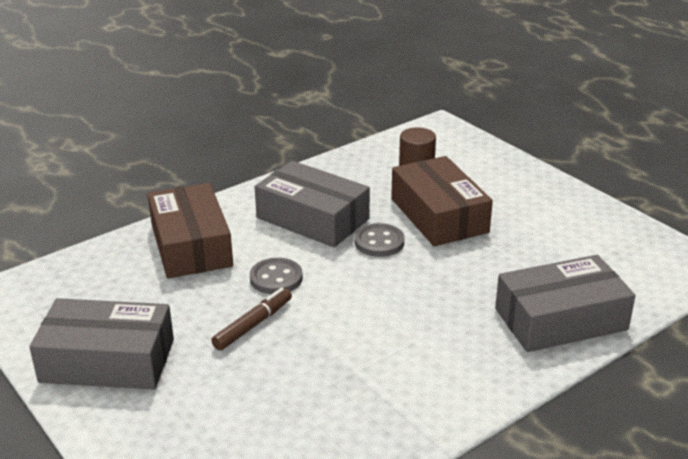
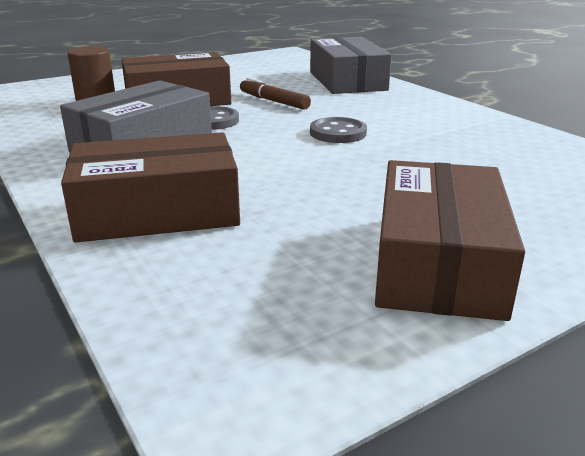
camera: 85 degrees left, 5 degrees down
grey box [29,298,174,390] -> brown box [375,160,525,321]
brown marker [211,288,292,351] -> brown marker moved to [240,77,311,110]
grey button [250,258,303,294] -> grey button moved to [310,117,367,143]

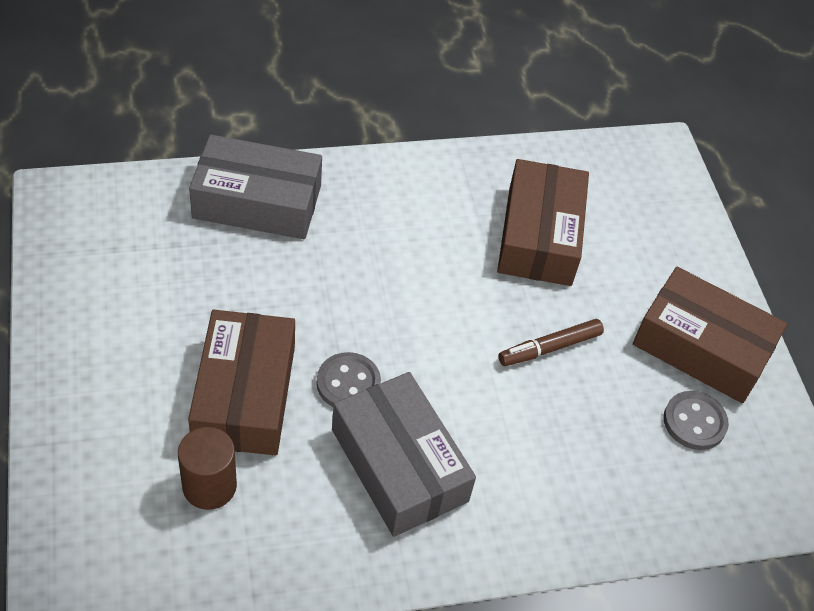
camera: 75 degrees left, 25 degrees up
brown box [61,132,240,243] -> brown box moved to [497,159,589,286]
brown marker [240,77,311,110] -> brown marker moved to [499,319,604,366]
grey button [310,117,367,143] -> grey button moved to [663,391,729,450]

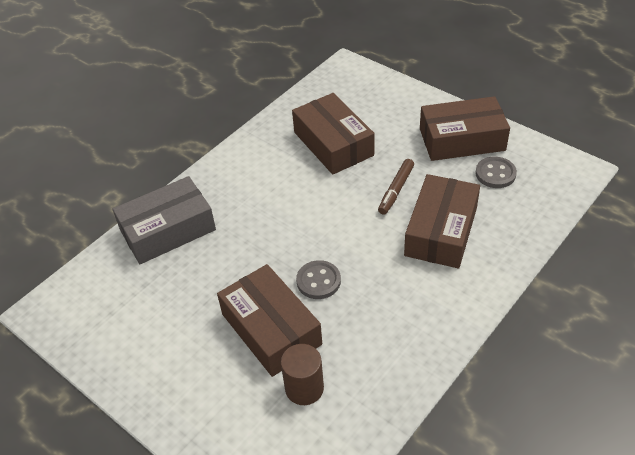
camera: 30 degrees left, 5 degrees down
grey box [332,372,476,537] -> none
none -> brown box [404,174,480,269]

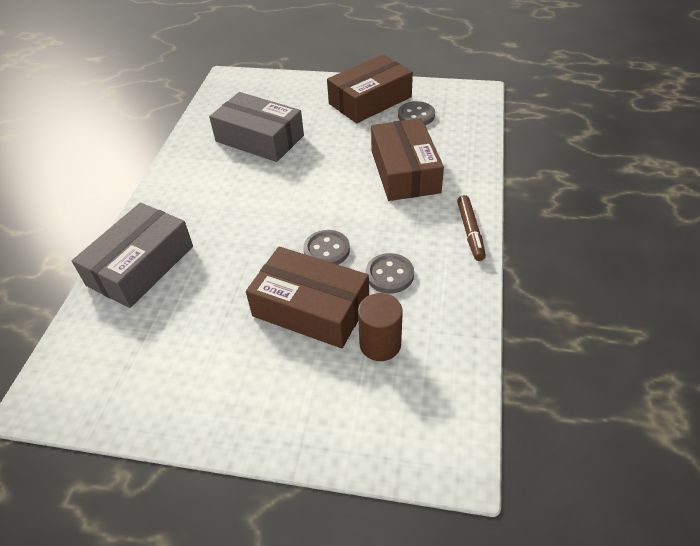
camera: 30 degrees left, 0 degrees up
brown box [292,93,374,175] -> grey box [209,92,304,162]
brown marker [378,159,414,215] -> brown marker moved to [457,195,486,261]
none -> grey button [366,253,414,293]

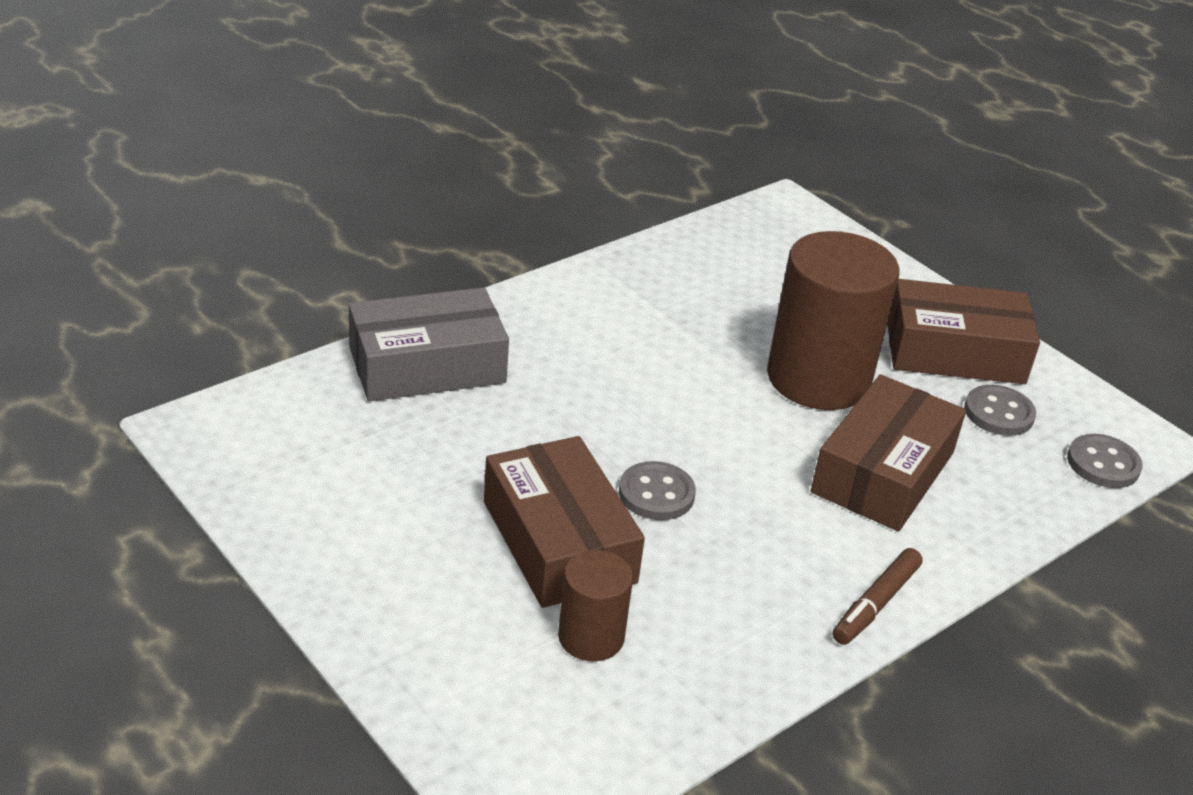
camera: 35 degrees right, 10 degrees down
grey box [209,92,304,162] -> none
grey button [366,253,414,293] -> grey button moved to [1067,434,1143,488]
none -> brown cylinder [767,231,899,410]

